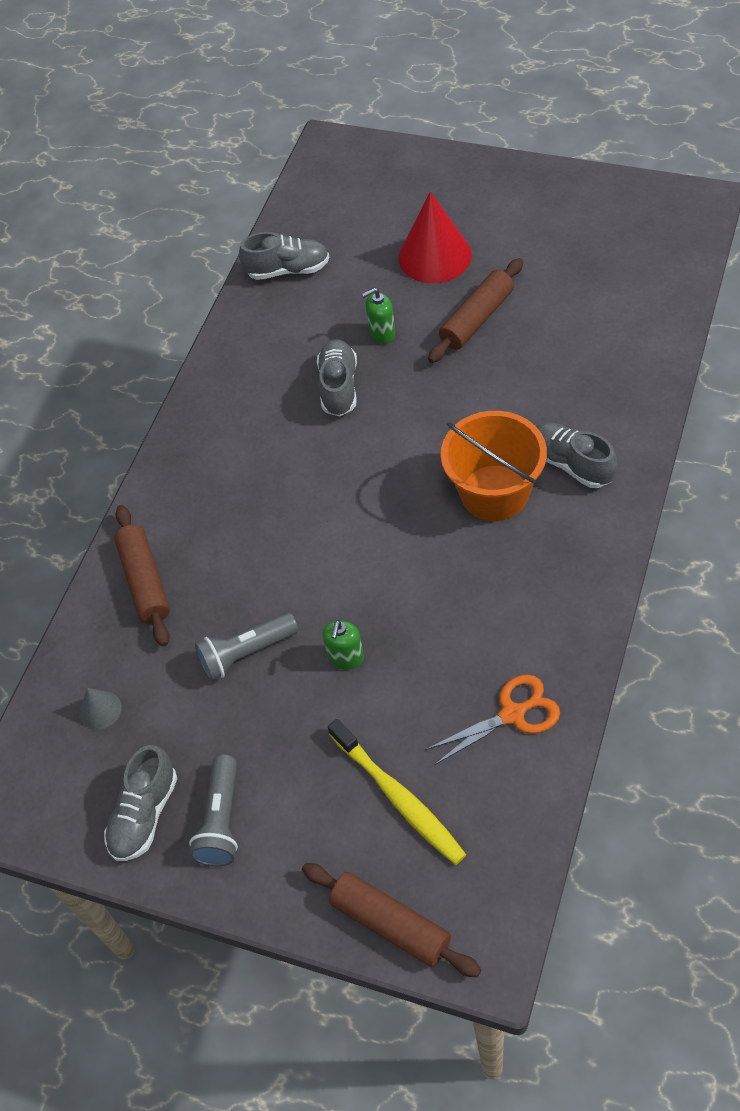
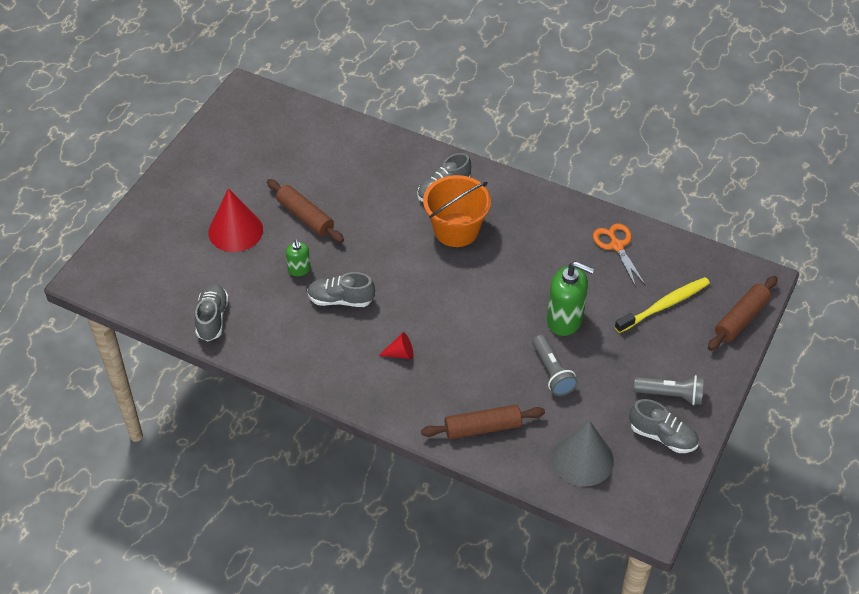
camera: 90 degrees left, 5 degrees down
grey cone [80,688,122,730] -> grey cone [552,420,614,487], size x2.10
green soap dispenser [322,620,364,670] -> green soap dispenser [547,261,594,336], size x1.86
none -> red cone [378,332,413,359]

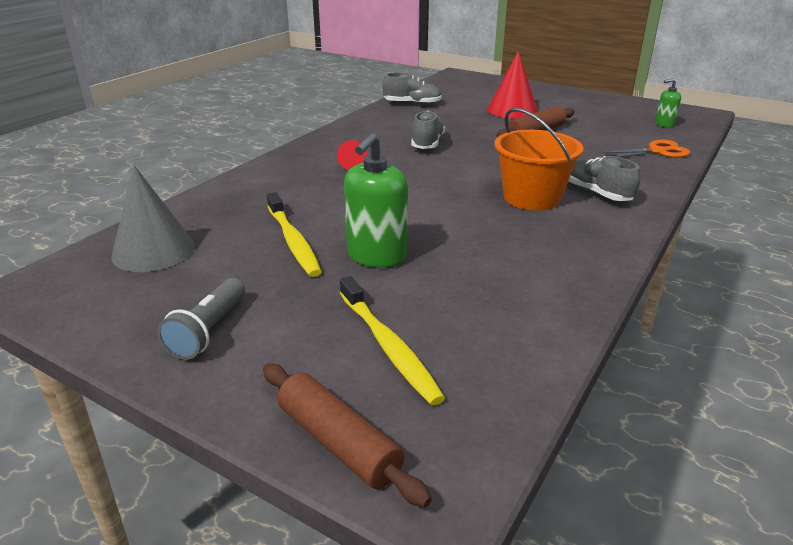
camera: 95 degrees right, 20 degrees down
green soap dispenser [286,239,311,276] -> green soap dispenser moved to [655,78,681,128]
brown rolling pin [421,405,545,439] -> none
grey flashlight [532,334,578,396] -> yellow toothbrush [267,192,322,277]
orange scissors [593,223,646,287] -> orange scissors moved to [601,140,690,158]
grey shoe [629,399,699,453] -> none

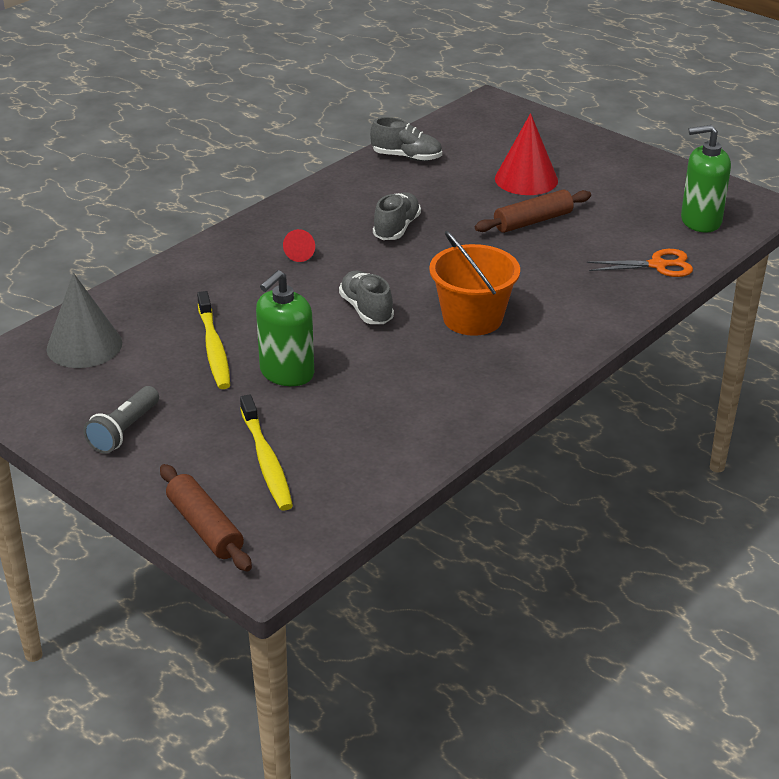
camera: 10 degrees right, 5 degrees up
grey shoe [569,156,640,201] -> grey shoe moved to [339,271,394,324]
green soap dispenser [655,78,681,128] -> green soap dispenser [681,125,731,233], size x1.86

